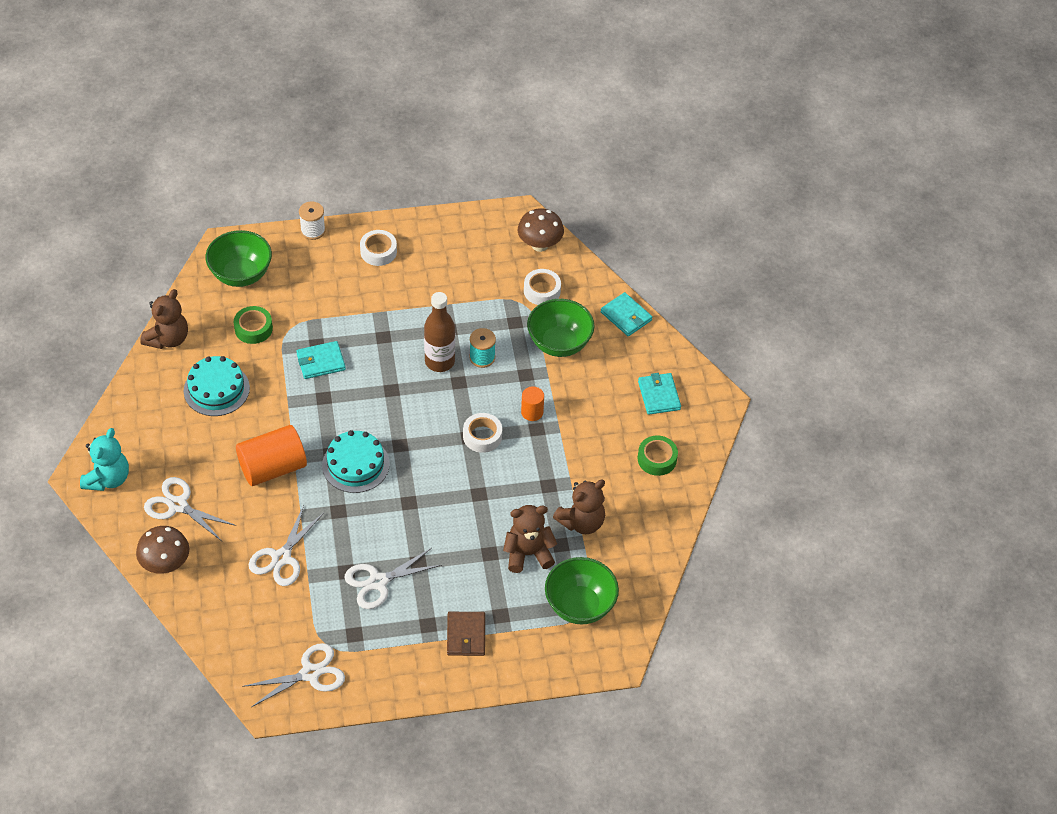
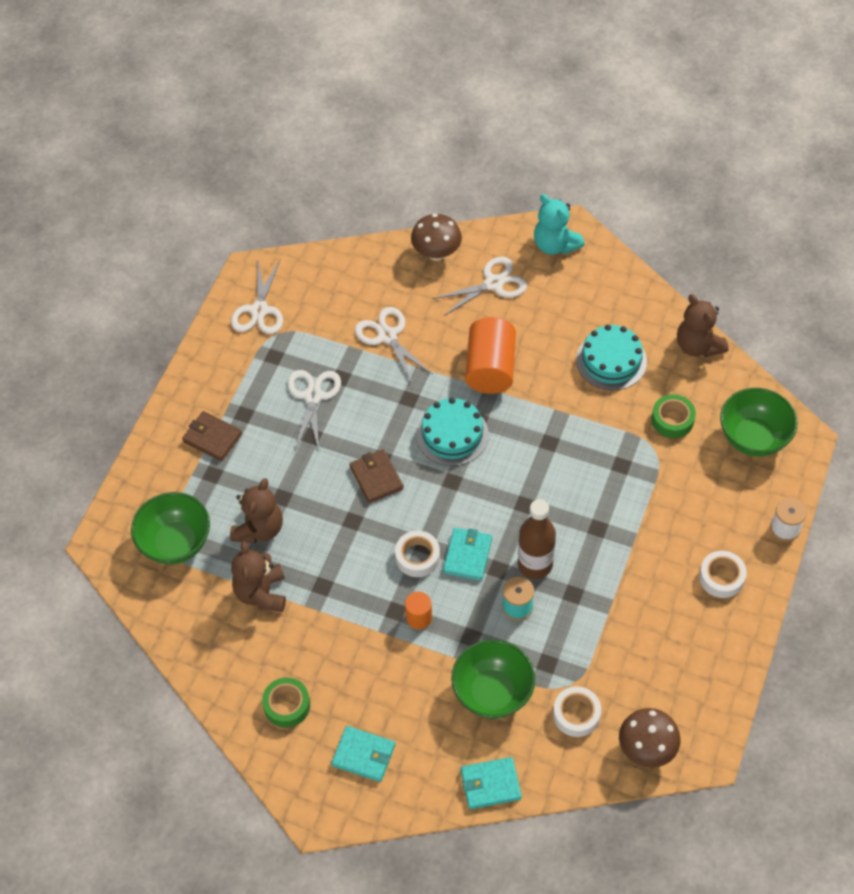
camera: 125 degrees right, 5 degrees up
turquoise wallet [296,341,346,379] -> turquoise wallet moved to [443,528,492,581]
none -> brown wallet [349,449,404,503]

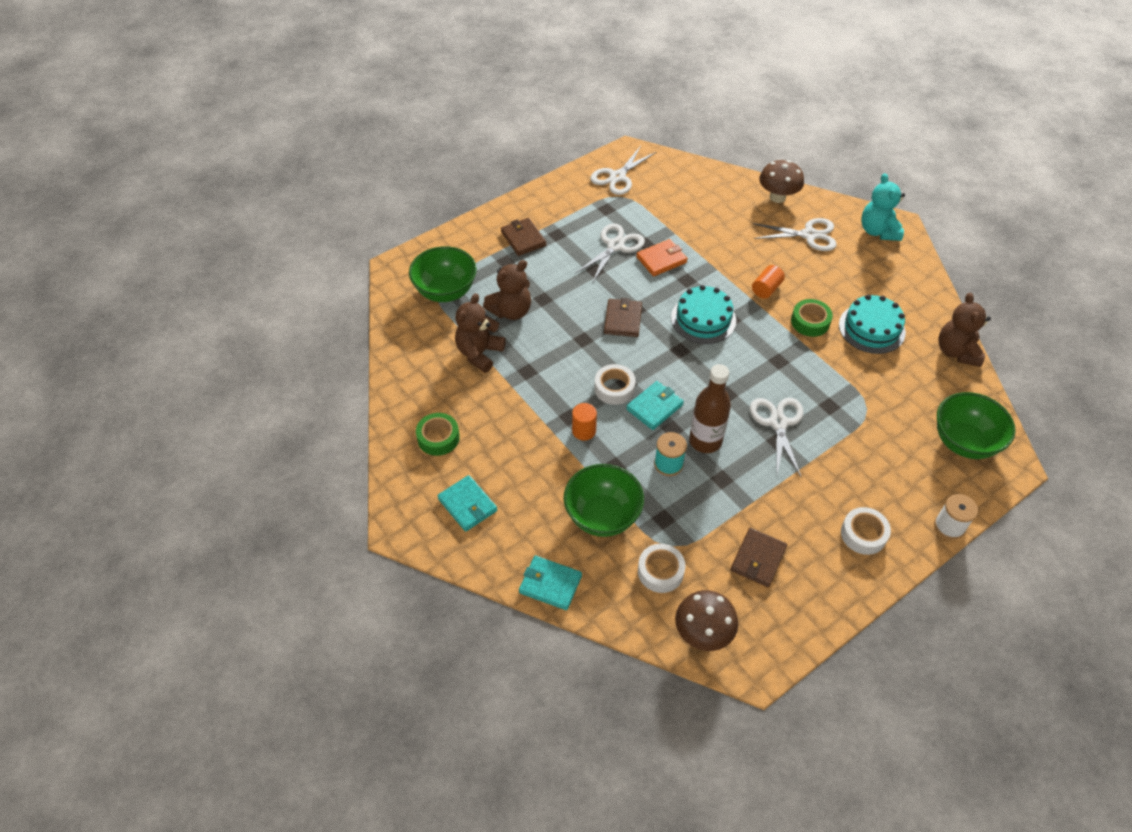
camera: 30 degrees right, 5 degrees down
white scissors [355,307,433,385] -> white scissors moved to [750,398,803,477]
orange cylinder [465,317,516,394] -> orange cylinder [752,265,785,299], size x0.51
green tape [651,394,696,438] -> green tape moved to [791,299,833,337]
none -> orange wallet [636,239,688,277]
none -> brown wallet [730,528,787,587]

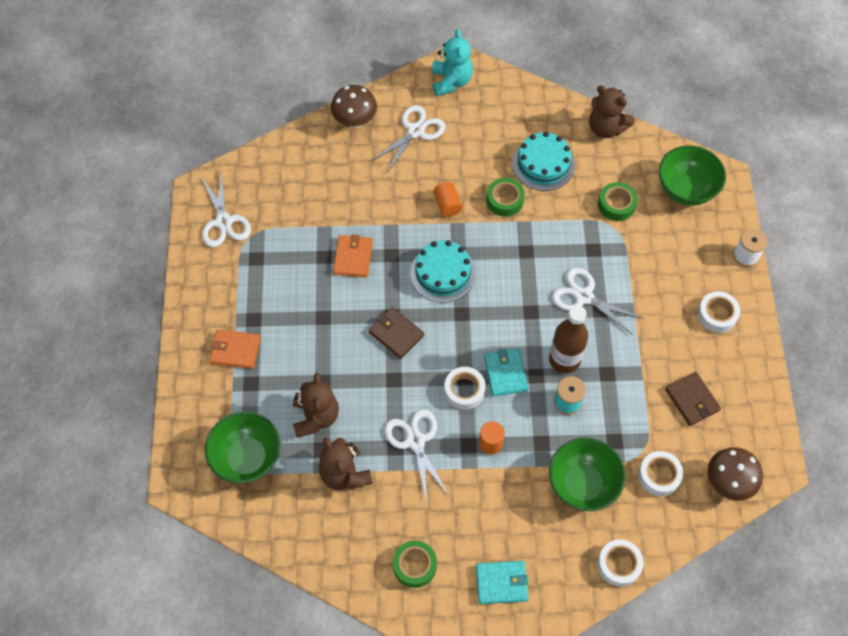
camera: 55 degrees left, 10 degrees up
brown wallet [501,218,546,256] -> orange wallet [209,330,261,369]
turquoise wallet [519,556,582,610] -> white tape [597,539,644,587]
white scissors [575,223,645,283] -> white scissors moved to [385,409,450,504]
turquoise teddy bear [861,173,905,241] -> turquoise teddy bear turned 120 degrees counterclockwise [432,29,473,96]
none -> green tape [598,182,638,221]

